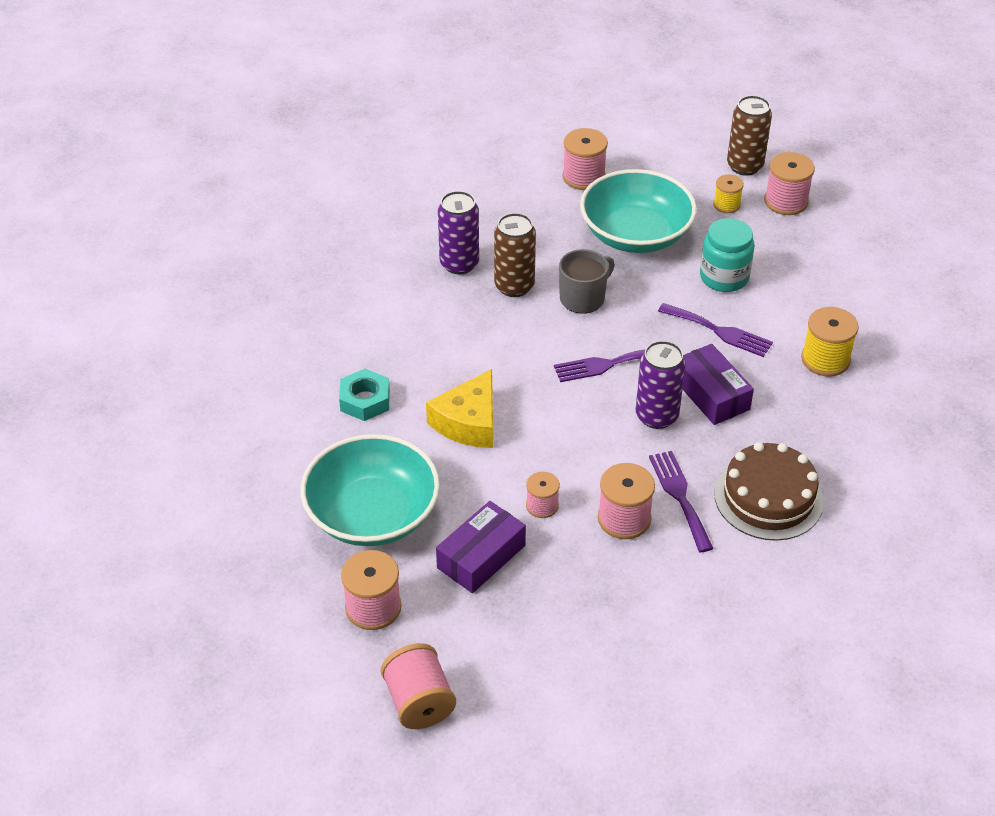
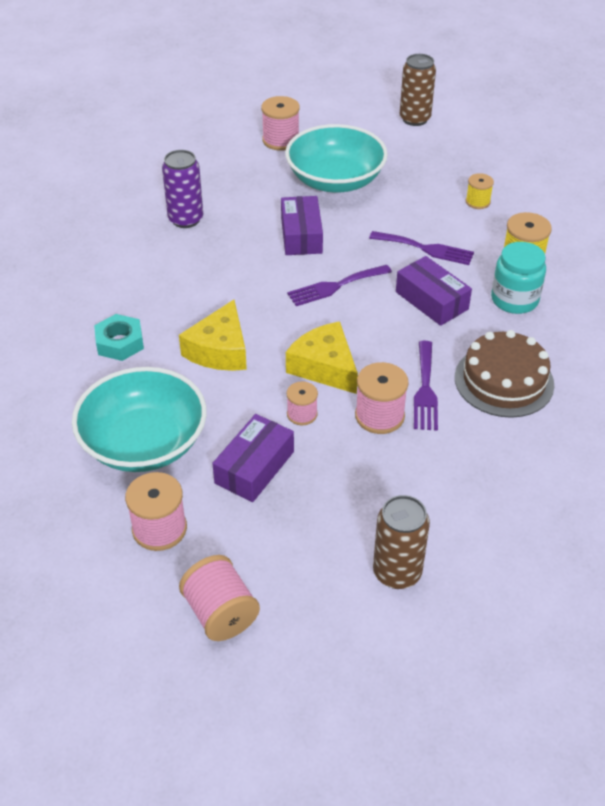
camera: 10 degrees left, 0 degrees up
brown can [494,213,536,297] -> brown can moved to [373,495,430,589]
grey mug [559,249,615,314] -> purple box [281,196,323,255]
purple can [636,341,686,429] -> none
purple fork [649,451,714,552] -> purple fork turned 150 degrees counterclockwise [414,340,438,431]
turquoise jar [700,218,754,292] -> turquoise jar moved to [491,242,546,314]
yellow spool [713,174,744,213] -> yellow spool moved to [466,173,494,209]
pink spool [764,152,815,215] -> none
none -> yellow cheese [286,321,358,394]

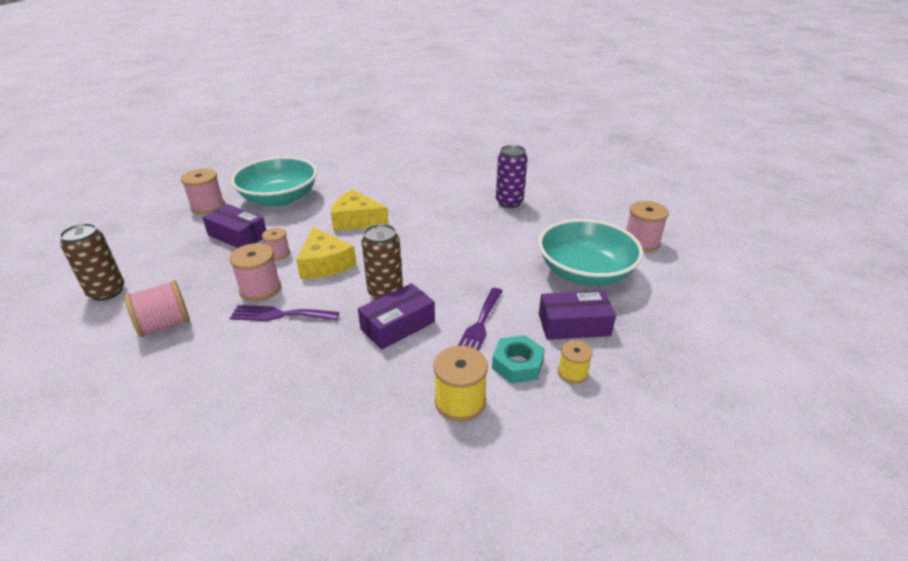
camera: 90 degrees right, 10 degrees down
turquoise nut [94,314,144,361] -> turquoise nut moved to [492,335,545,384]
pink spool [179,555,260,641] -> pink spool moved to [124,280,190,337]
purple box [281,196,323,255] -> purple box moved to [539,291,616,340]
yellow cheese [286,321,358,394] -> yellow cheese turned 105 degrees clockwise [296,226,357,279]
purple fork [287,265,392,306] -> none
brown can [400,54,436,126] -> brown can moved to [362,224,403,300]
brown cake [455,330,554,418] -> none
turquoise jar [491,242,546,314] -> none

